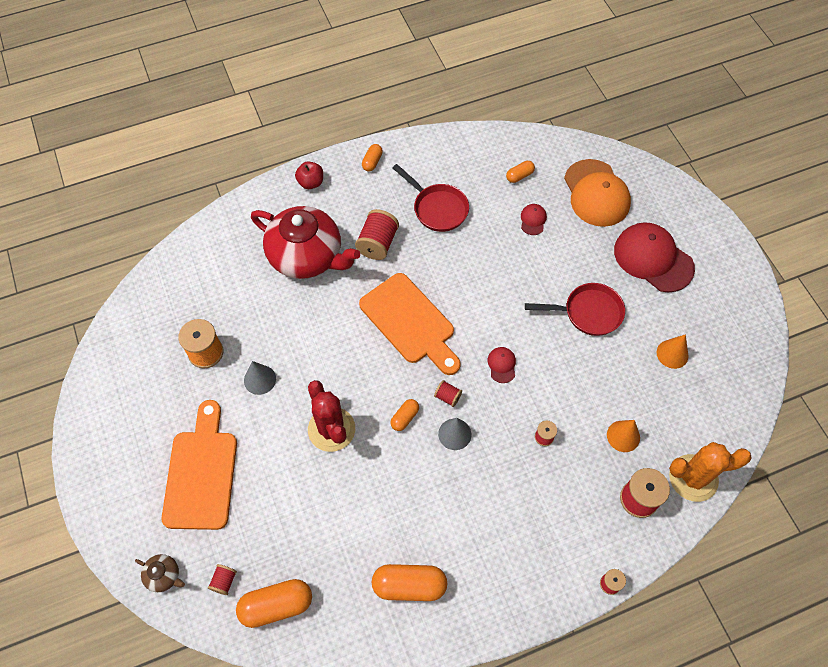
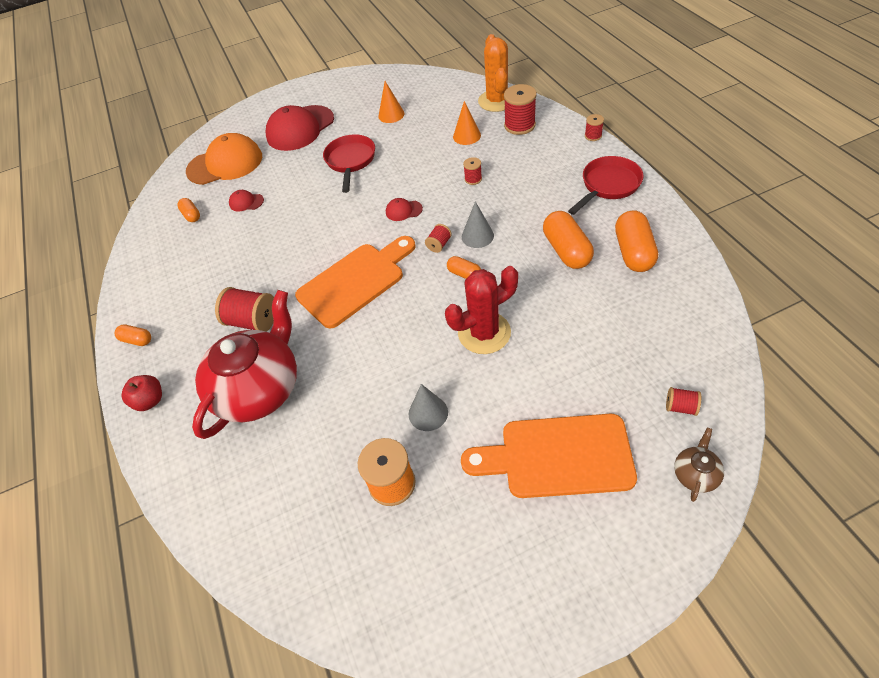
camera: 85 degrees left, 10 degrees down
orange capsule [236,579,312,628] -> orange capsule moved to [543,211,594,269]
red pan [393,164,469,232] -> red pan moved to [568,156,644,215]

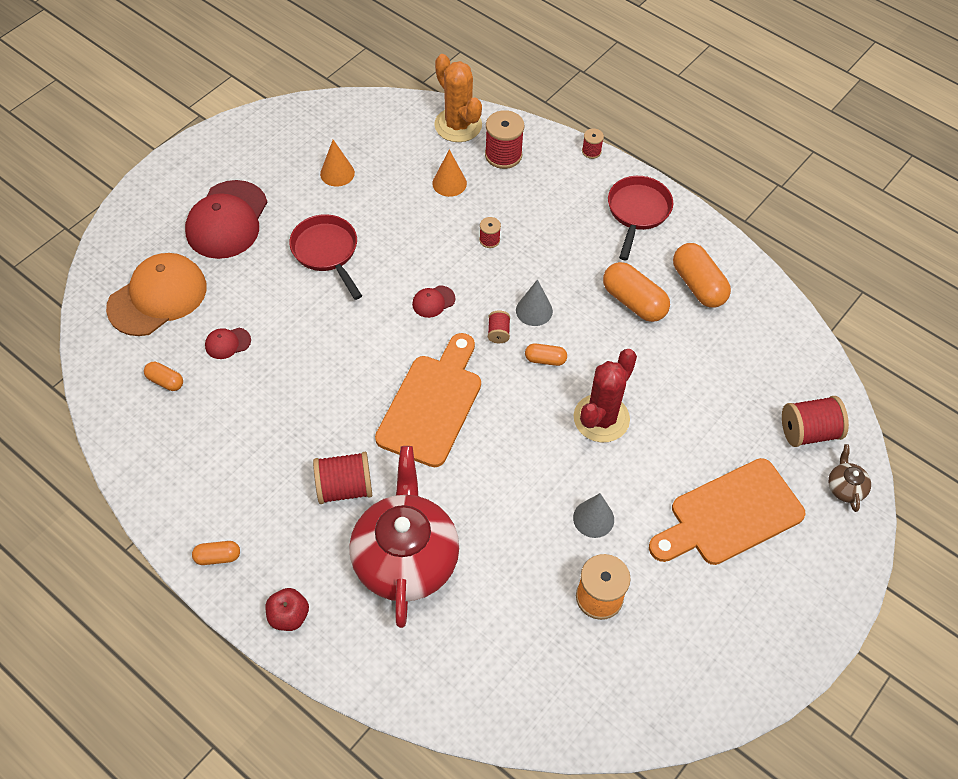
camera: 35 degrees left, 5 degrees up
red spool [666,387,701,416] -> red spool [782,396,849,447], size x1.91

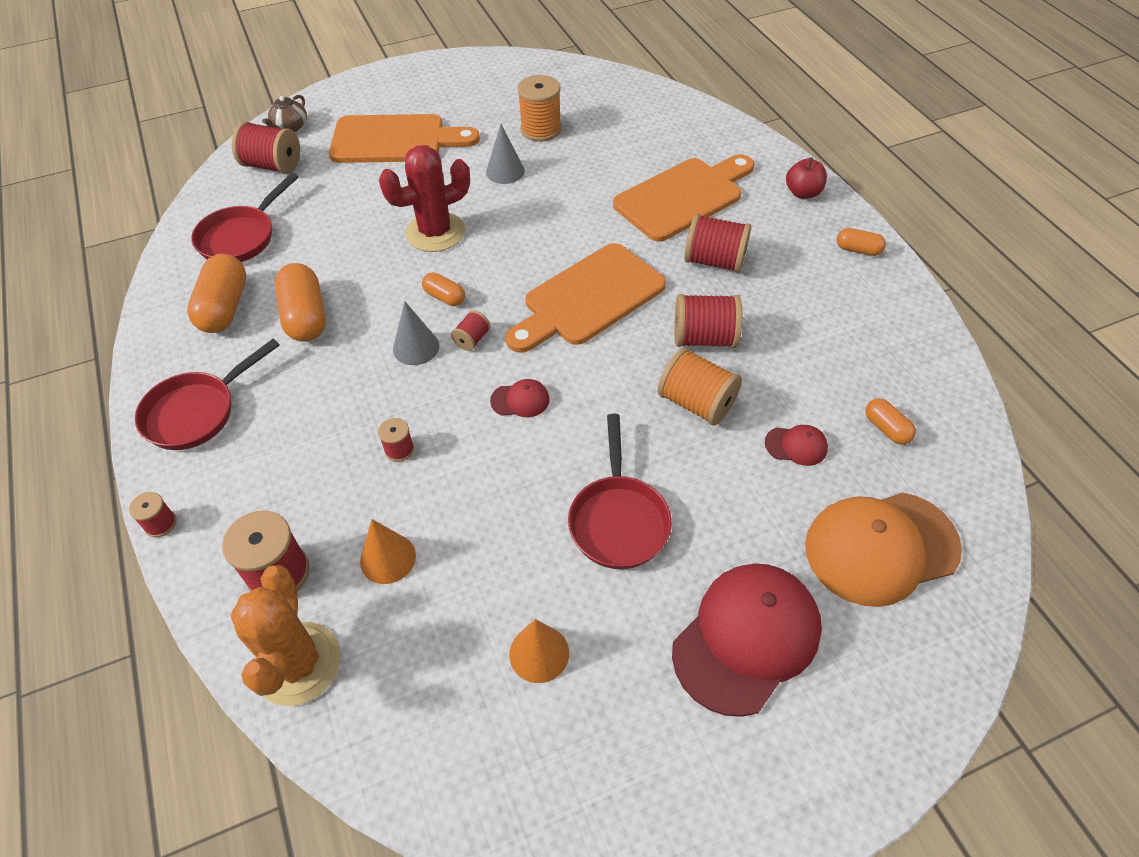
camera: 150 degrees left, 5 degrees down
red teapot [350,446,459,628] -> orange cutting board [613,154,754,242]
none -> red pan [191,173,299,262]
none -> orange spool [658,347,742,426]
none -> red spool [674,294,742,348]

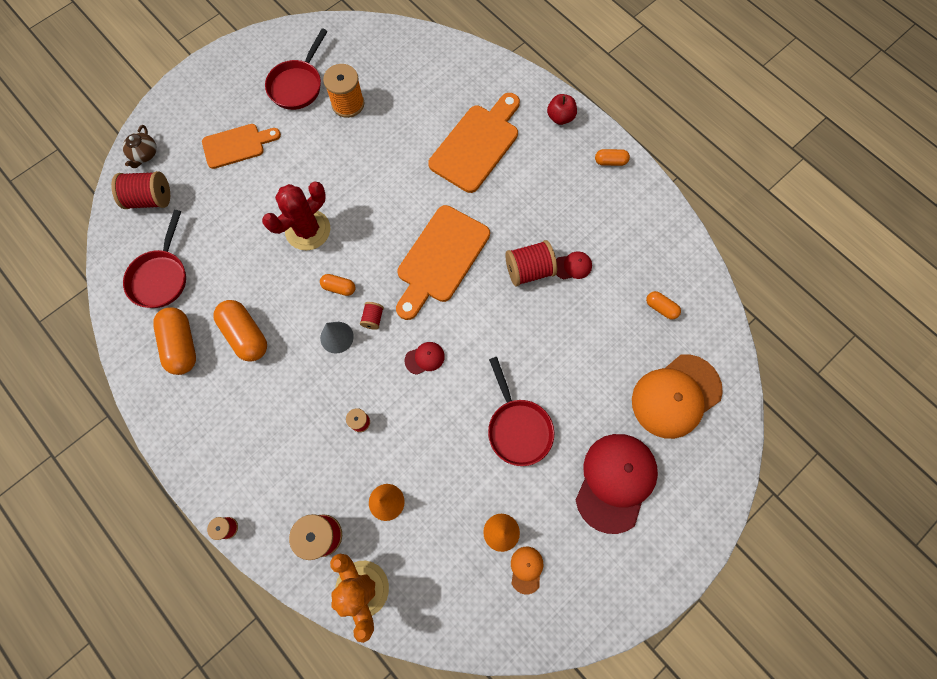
camera: 20 degrees left, 20 degrees up
red pan [135,339,280,450] -> red pan moved to [265,29,328,110]
orange cutting board [329,114,480,163] -> orange cutting board [202,124,281,169], size x0.64
grey cone [486,124,525,184] -> none
orange spool [658,347,742,426] -> none
red spool [684,214,751,273] -> none
red cap [765,425,828,466] -> red cap moved to [556,251,592,280]
none -> orange cap [511,547,543,594]

